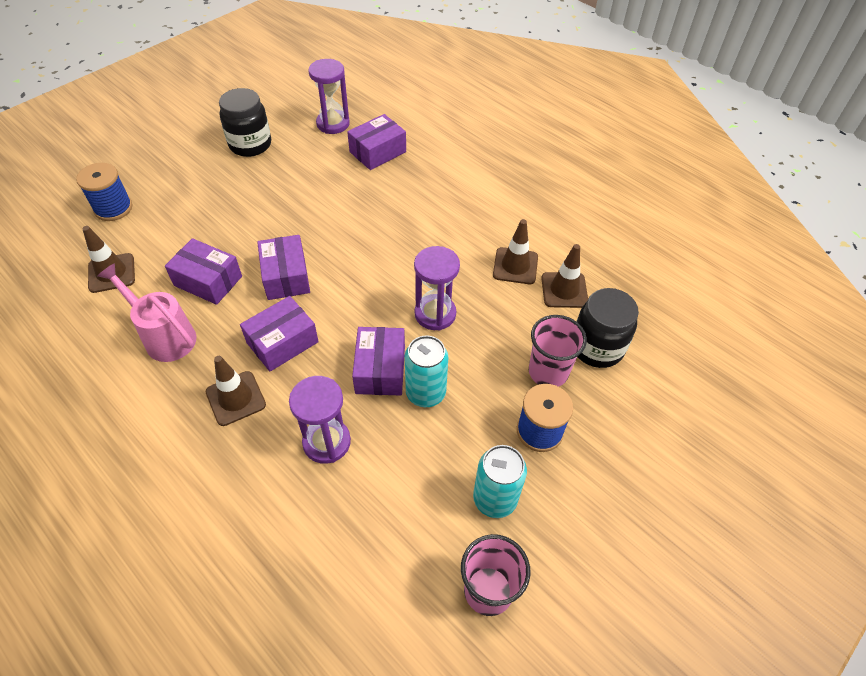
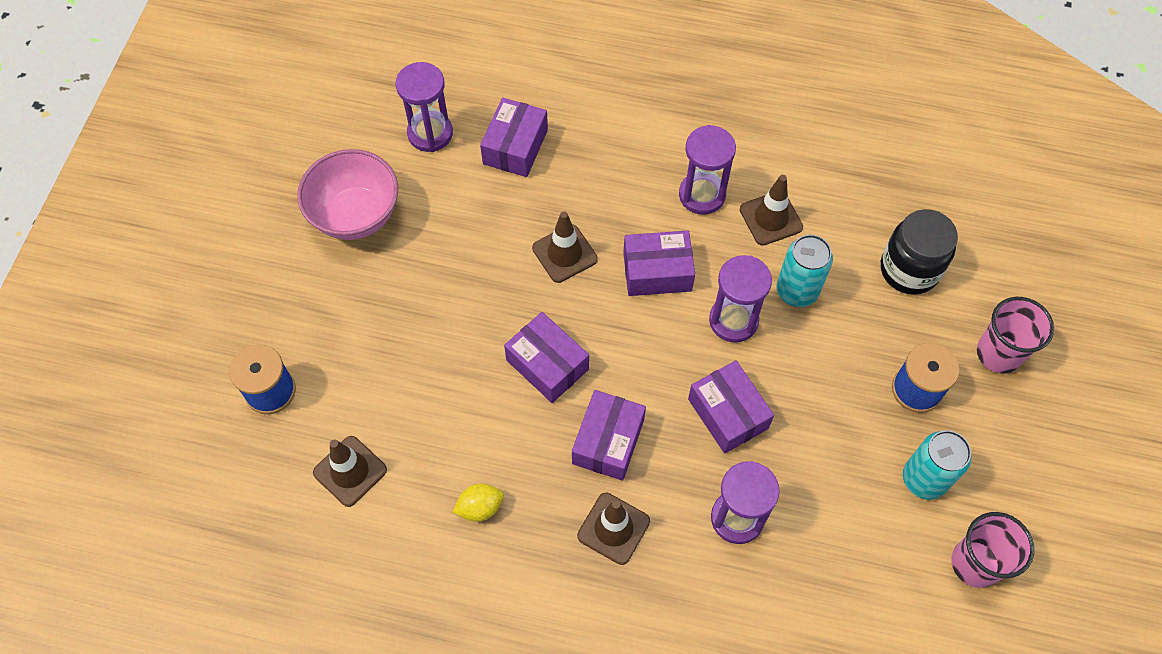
camera: 30 degrees left, 10 degrees up
pink watering can [98,263,197,362] -> yellow lemon [453,483,504,522]
purple box [165,238,242,305] -> purple box moved to [623,230,695,296]
black jar [219,88,271,157] -> pink bowl [297,149,398,240]
turquoise can [405,336,448,407] -> turquoise can moved to [777,234,833,307]
pink cup [529,315,587,387] -> pink cup moved to [977,297,1054,374]
brown traffic cone [541,244,588,308] -> brown traffic cone moved to [532,211,598,283]
none -> purple hourglass [679,125,736,215]

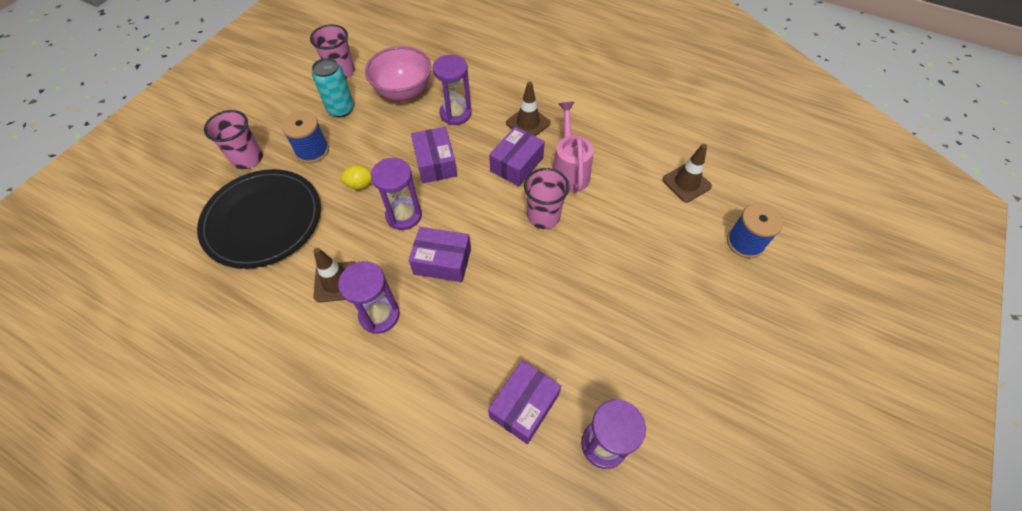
camera: 165 degrees left, 5 degrees down
pink bowl [297,149,398,240] -> pink bowl moved to [365,46,432,101]
yellow lemon [453,483,504,522] -> yellow lemon moved to [340,165,372,190]
purple box [504,312,589,403] -> pink cup [524,168,570,229]
brown traffic cone [532,211,598,283] -> none
turquoise can [777,234,833,307] -> none
black jar [881,209,958,295] -> black plate [197,169,321,269]
none -> pink watering can [552,102,594,193]

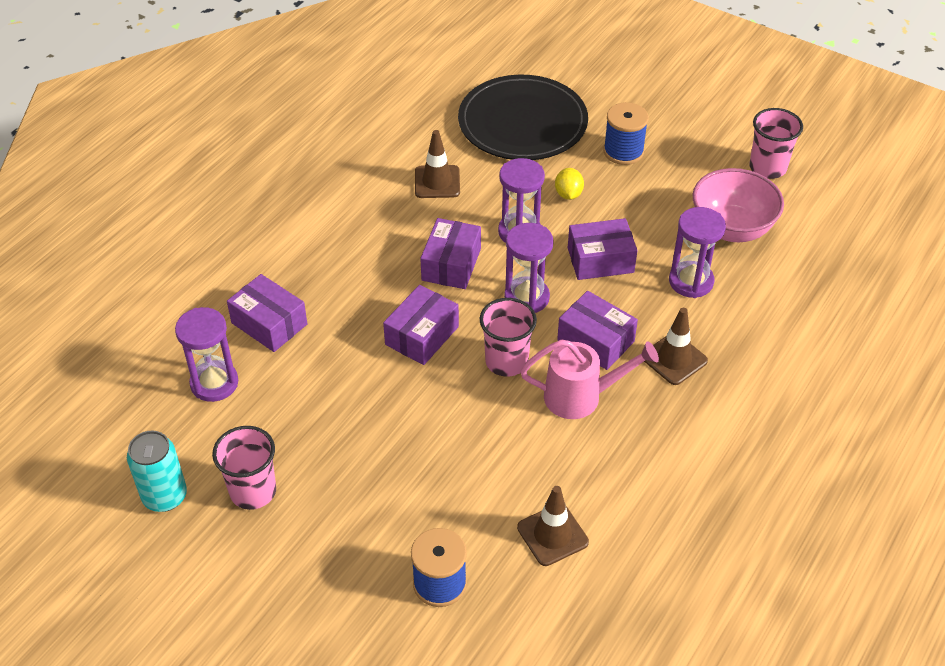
camera: 95 degrees right, 10 degrees down
pink cup [204,110,263,169] -> pink cup moved to [212,426,276,510]
turquoise can [312,58,354,117] -> turquoise can moved to [127,430,187,512]
purple hourglass [338,261,400,334] -> purple hourglass moved to [504,223,554,313]
none -> purple box [383,285,459,365]

